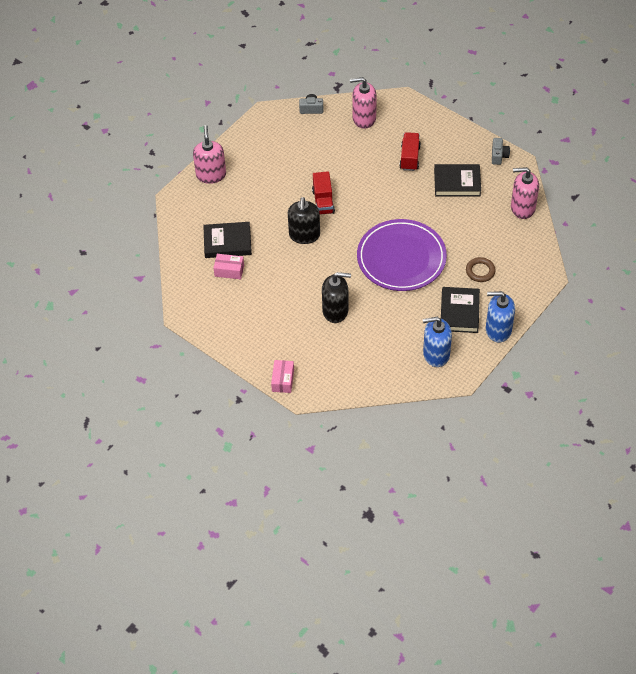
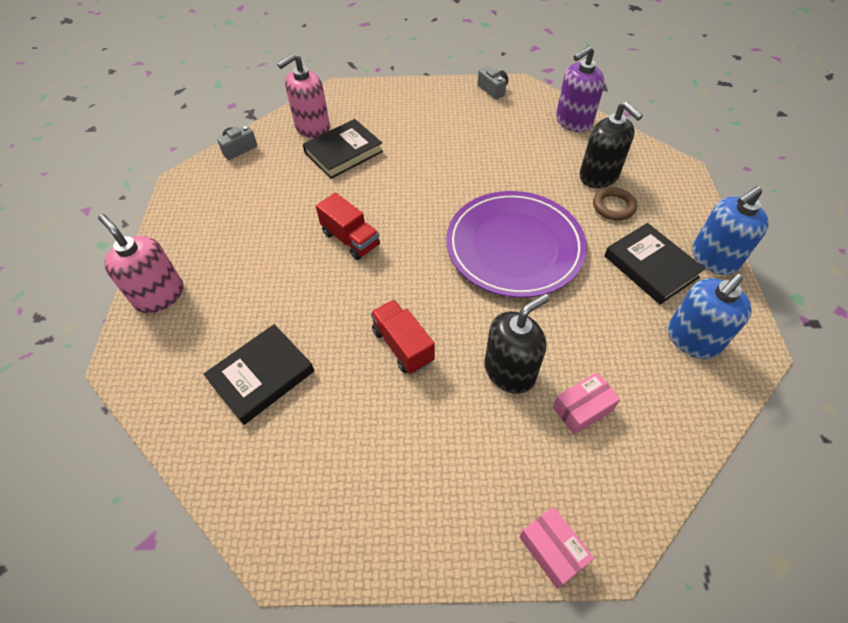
camera: 40 degrees left, 0 degrees up
pink box [214,254,244,279] -> pink box moved to [553,372,621,435]
black soap dispenser [288,197,320,244] -> black soap dispenser moved to [579,102,643,188]
red truck [399,132,421,171] -> red truck moved to [370,300,435,374]
black book [434,164,481,196] -> black book moved to [303,119,383,179]
pink soap dispenser [511,167,539,219] -> purple soap dispenser [556,46,605,132]

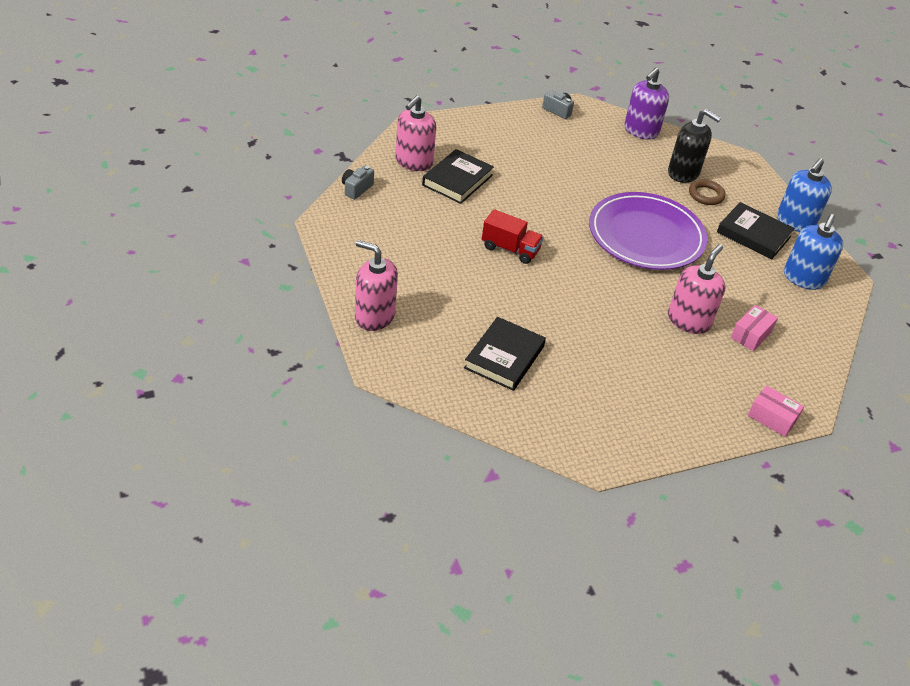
camera: 25 degrees left, 10 degrees down
red truck [370,300,435,374] -> none
black soap dispenser [485,293,550,394] -> pink soap dispenser [668,244,726,334]

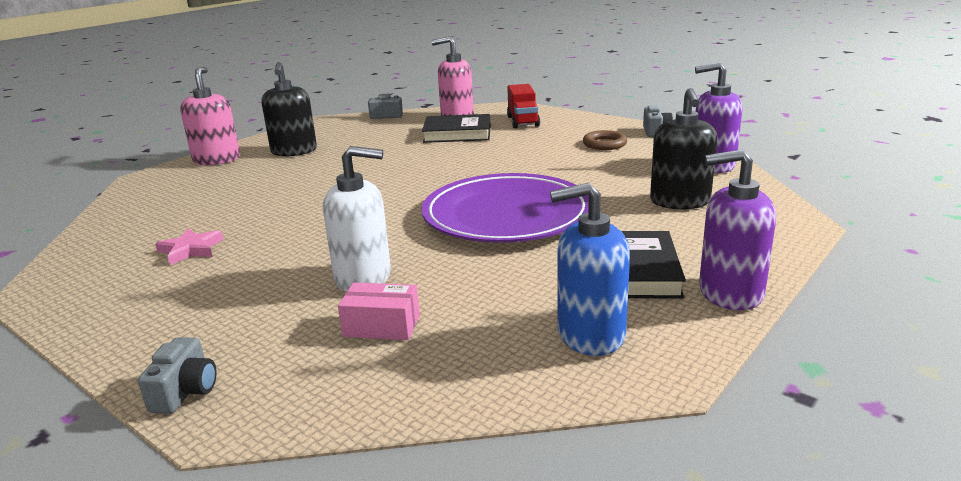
camera: 65 degrees right, 20 degrees down
black book [464,317,546,391] -> none
red truck [482,209,544,264] -> red truck moved to [507,84,540,128]
pink soap dispenser [668,244,726,334] -> white soap dispenser [323,146,391,292]
brown ring [689,179,726,205] -> brown ring moved to [583,130,627,150]
pink box [748,385,804,437] -> grey camera [138,337,217,414]
blue soap dispenser [777,158,832,232] -> purple soap dispenser [699,150,776,310]
none -> pink star [155,229,223,265]
none -> black soap dispenser [262,62,317,156]

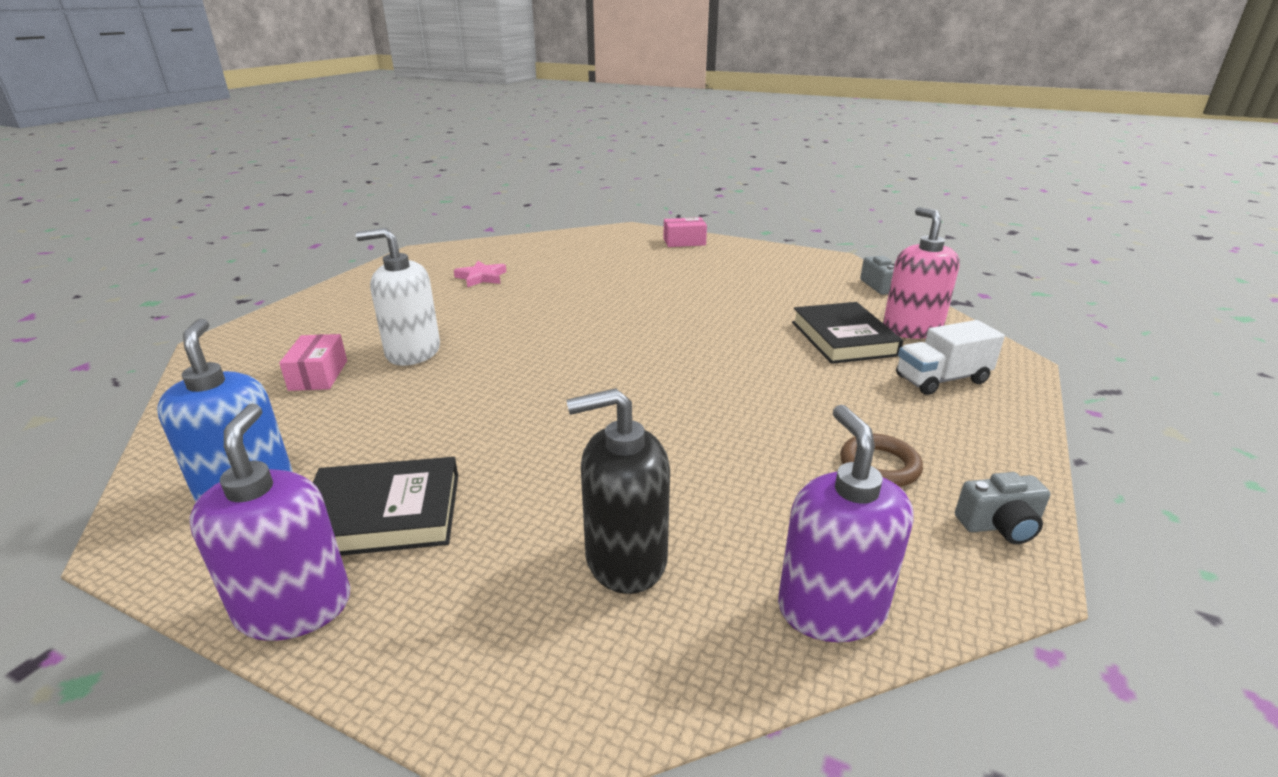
camera: 75 degrees right, 5 degrees up
grey camera [138,337,217,414] -> none
pink soap dispenser [180,67,240,165] -> pink box [663,217,707,247]
black soap dispenser [262,62,317,156] -> none
white soap dispenser [323,146,391,292] -> white soap dispenser turned 105 degrees clockwise [356,228,440,366]
purple plate [422,173,589,243] -> none
red truck [507,84,540,128] -> white truck [896,320,1005,395]

